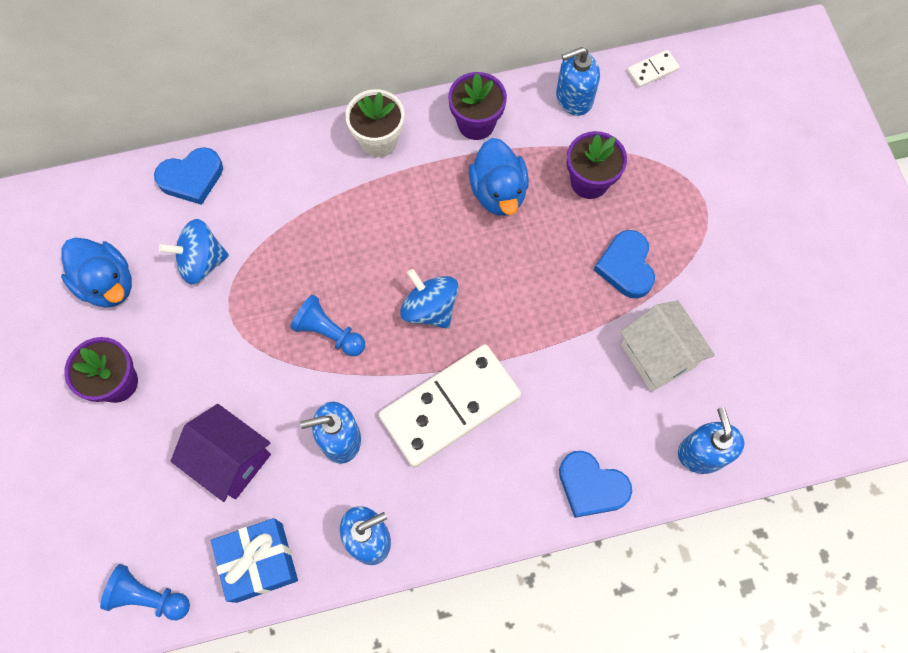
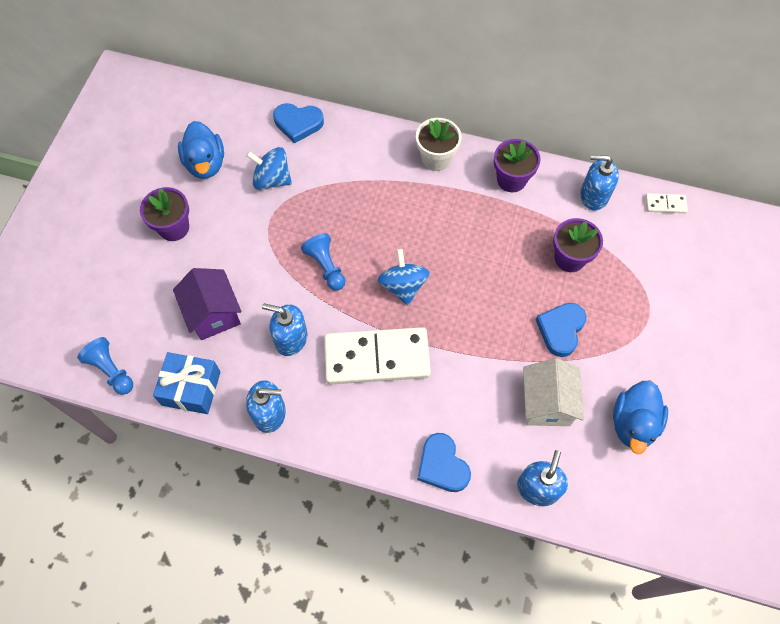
camera: 30 degrees right, 5 degrees down
blue duck [469,138,529,216] -> blue duck moved to [613,381,668,454]

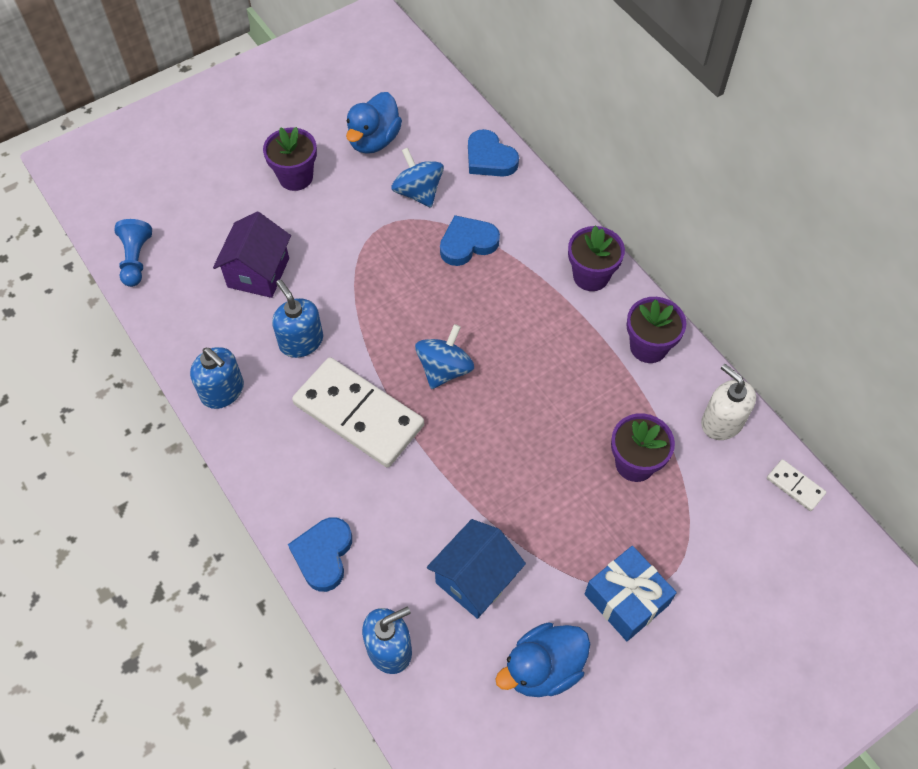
camera: 40 degrees right, 5 degrees down
blue gift [153,352,221,414] -> blue gift moved to [585,546,677,641]
blue pawn [301,233,345,291] -> none
white flower pot [416,118,462,171] -> purple flower pot [568,226,625,291]
white house [523,358,584,426] -> blue house [427,519,526,619]
blue heart [536,303,587,357] -> blue heart moved to [440,215,500,266]
blue soap dispenser [580,155,619,210] -> white soap dispenser [701,364,756,440]

